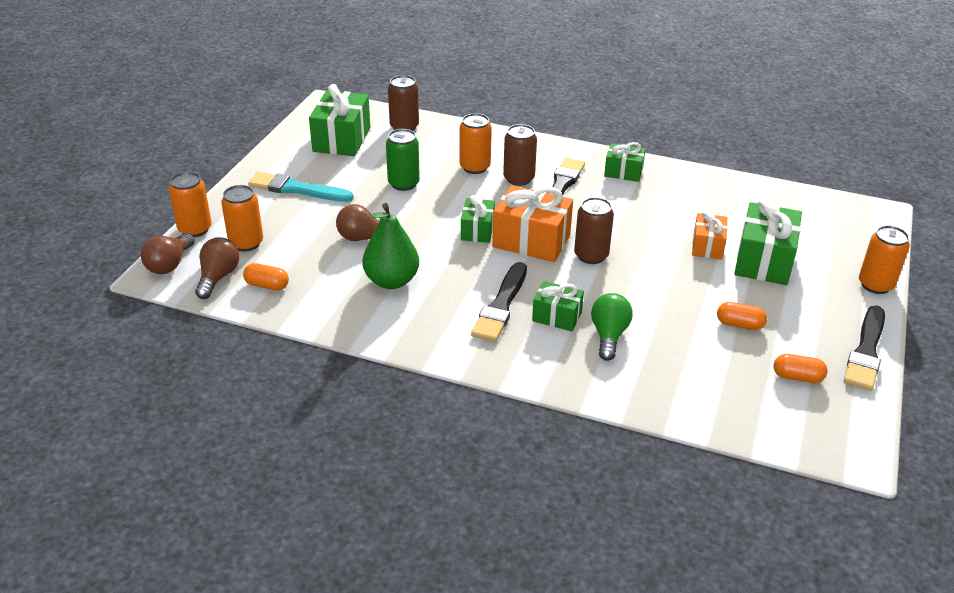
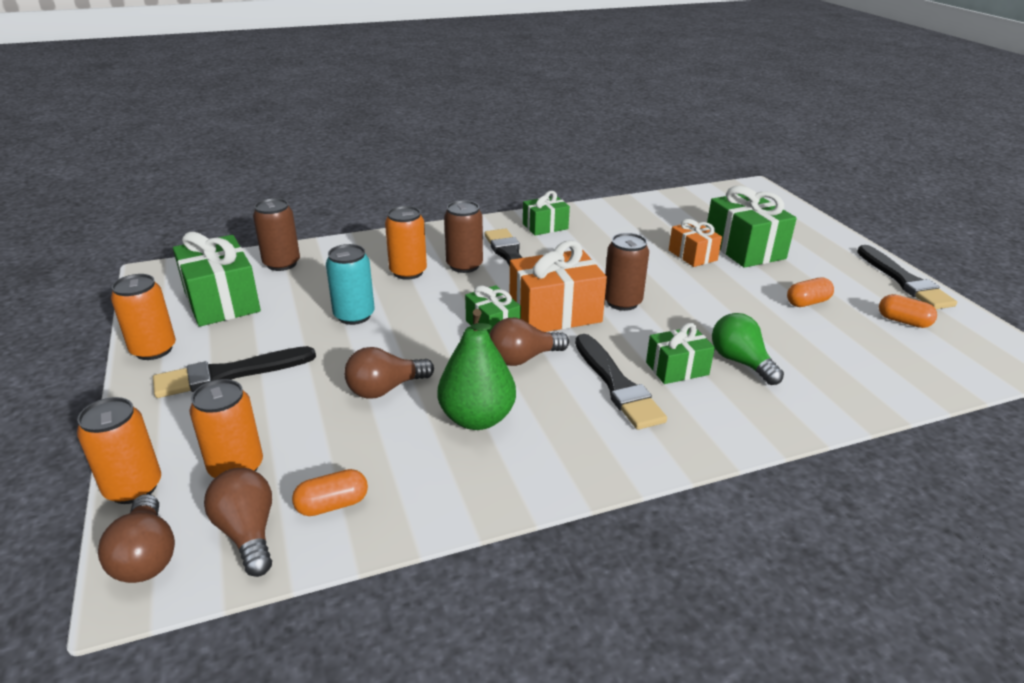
camera: 40 degrees left, 5 degrees down
turquoise brush [248,172,354,202] -> black brush [153,346,316,398]
green can [386,129,420,191] -> turquoise can [326,244,375,325]
orange capsule [774,354,828,383] -> orange capsule turned 60 degrees clockwise [879,294,937,328]
orange can [859,225,910,294] -> orange can moved to [111,274,176,360]
none -> brown light bulb [489,318,569,366]

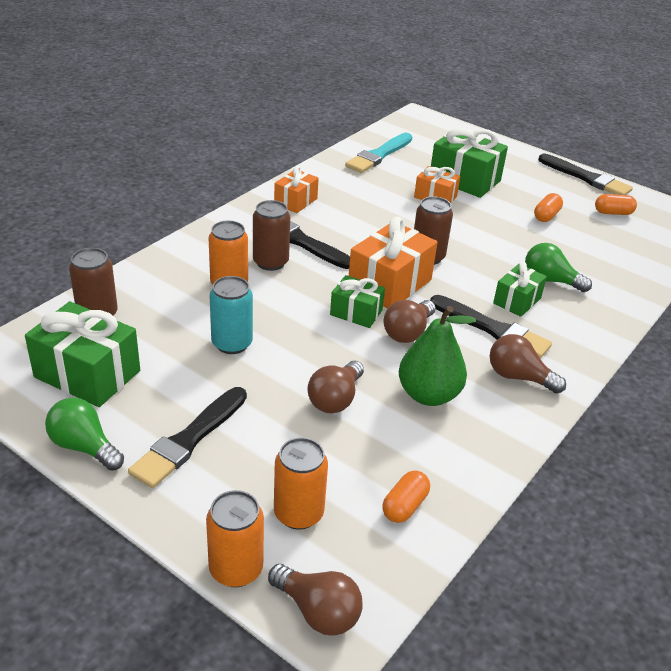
camera: 35 degrees left, 5 degrees up
orange can [111,274,176,360] -> green light bulb [45,398,124,471]
brown light bulb [204,468,272,577] -> brown light bulb moved to [490,334,566,394]
green gift [523,191,570,236] -> orange gift [274,166,319,213]
none -> turquoise brush [345,133,412,173]

